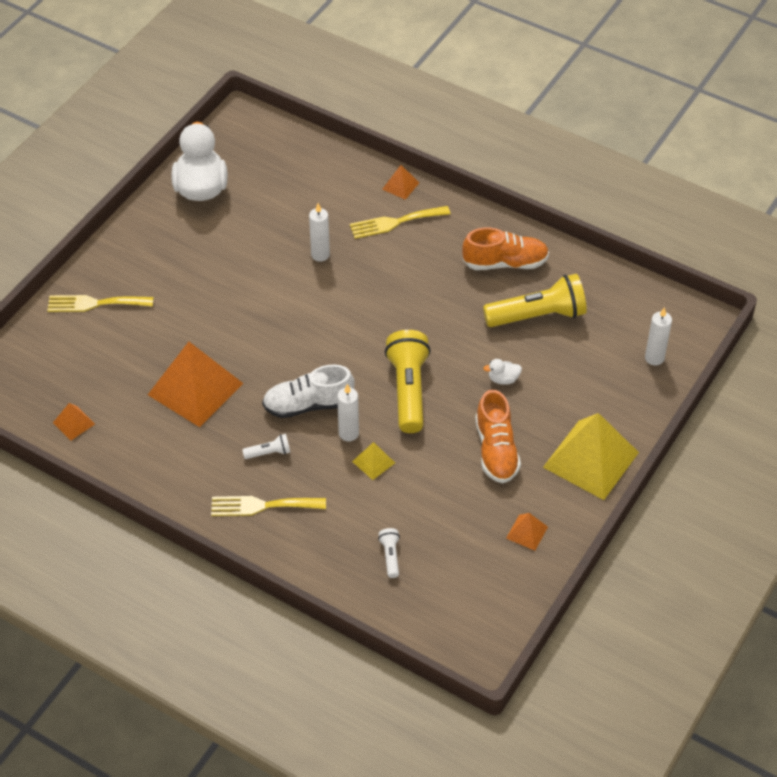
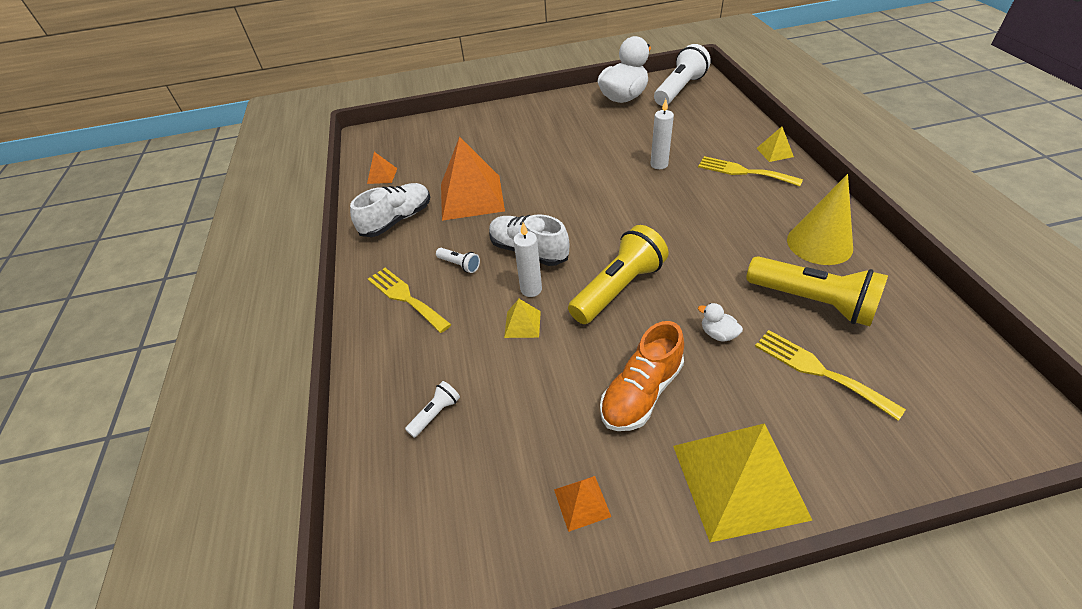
camera: 50 degrees right, 5 degrees down
yellow fork [47,295,153,312] -> yellow fork moved to [755,330,906,421]
orange pyramid [382,165,419,200] -> yellow pyramid [756,127,794,162]
orange shoe [462,228,549,270] -> yellow cone [787,174,853,265]
white candle [645,307,672,365] -> none
none -> white shoe [350,183,430,237]
none -> white flashlight [654,44,711,106]

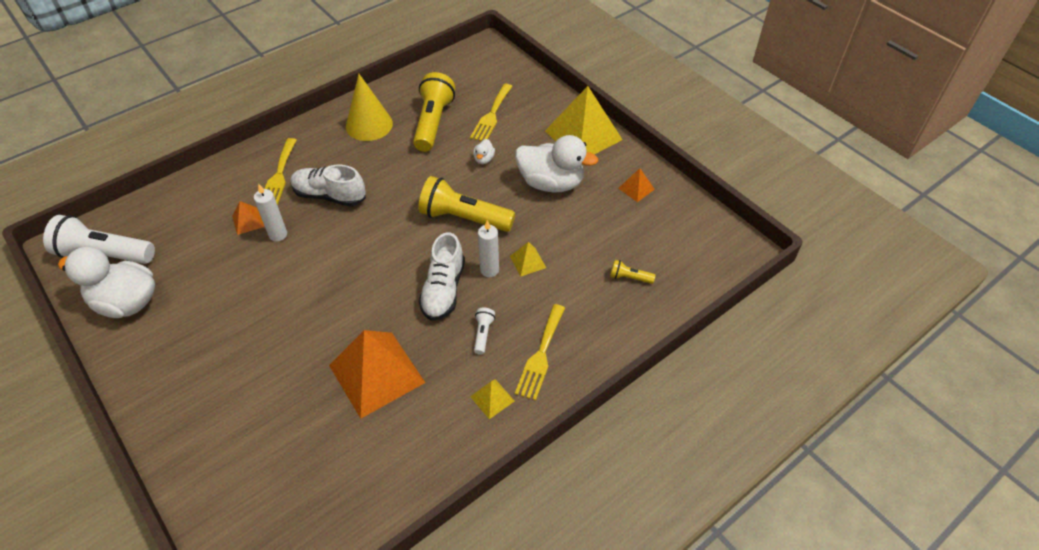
camera: 120 degrees left, 5 degrees up
white shoe [350,183,430,237] -> white shoe moved to [290,165,366,207]
orange pyramid [367,152,397,184] -> orange pyramid moved to [232,201,264,235]
white flashlight [405,381,460,438] -> yellow flashlight [610,260,656,284]
orange shoe [600,321,684,431] -> white duck [515,135,598,192]
yellow pyramid [756,127,794,162] -> yellow pyramid moved to [470,379,514,419]

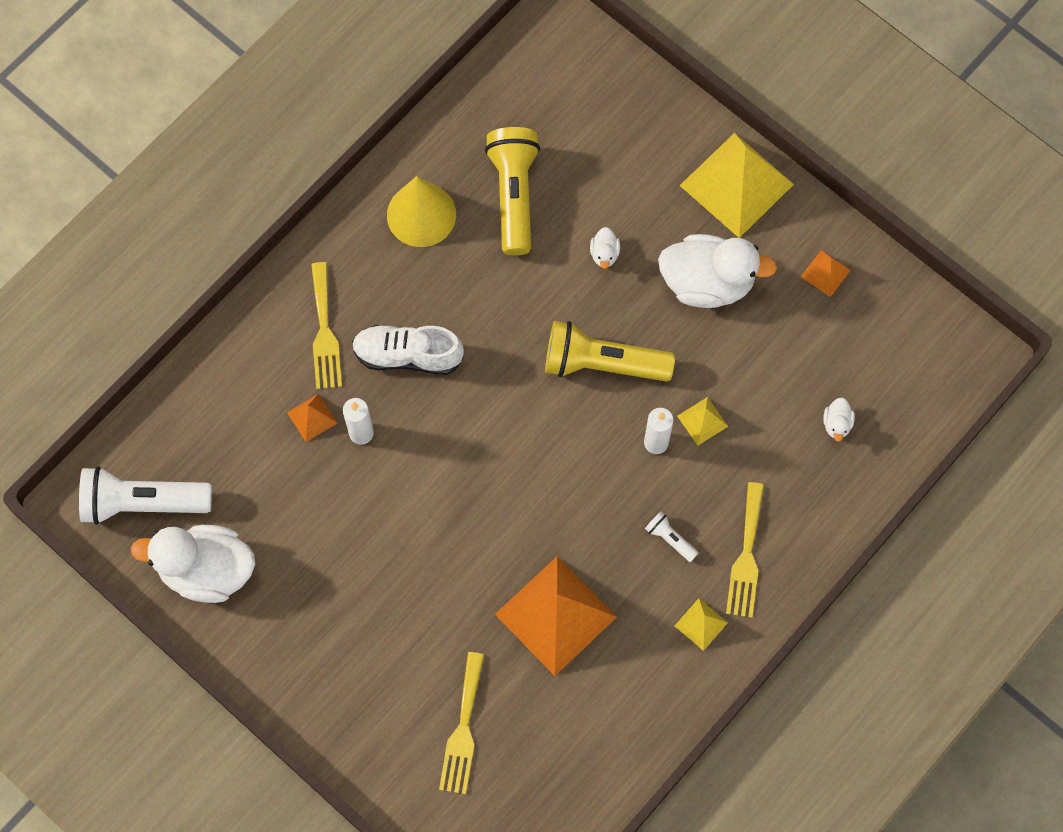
camera: 10 degrees left, 20 degrees up
white shoe [419,232,465,321] -> none
yellow fork [470,84,513,141] -> yellow fork moved to [439,652,484,794]
white flashlight [474,308,495,355] -> white flashlight turned 45 degrees counterclockwise [645,511,698,562]
yellow flashlight [610,260,656,284] -> white duck [823,398,855,442]

